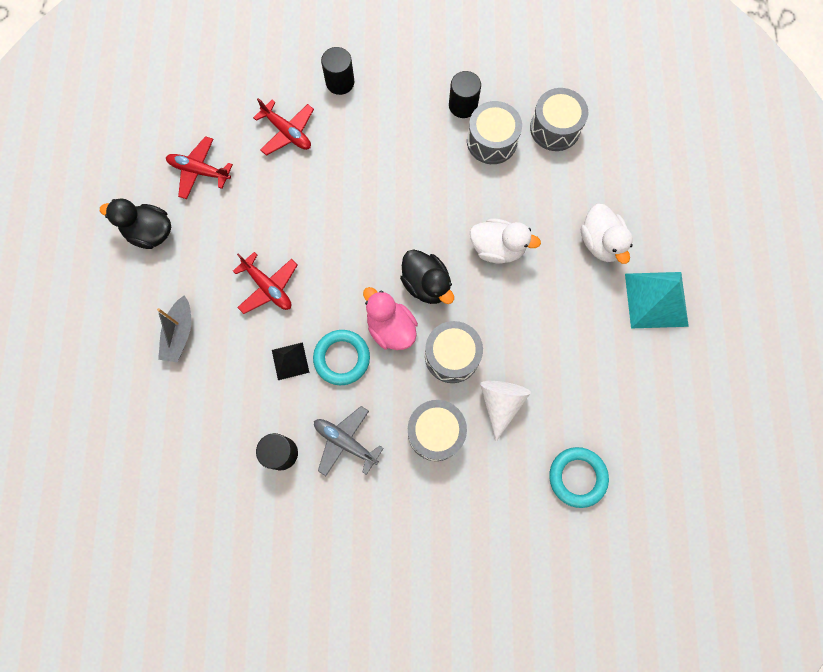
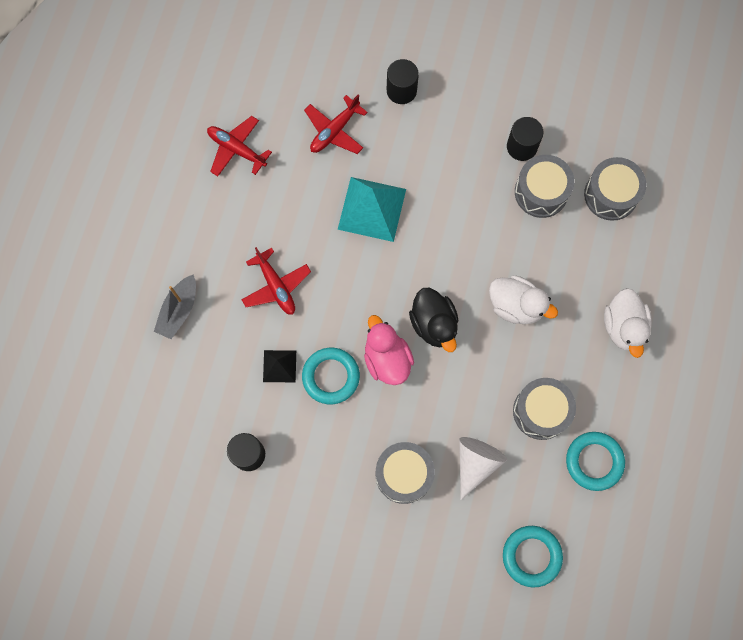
camera: 15 degrees right, 0 degrees up
black duck [100,199,171,249] -> none
red plane [253,98,314,156] -> red plane turned 75 degrees clockwise [304,95,368,154]
grey plane [314,406,384,476] -> none
grey drum [425,321,483,383] -> grey drum moved to [513,378,576,440]
turquoise pyramid [625,272,689,329] -> turquoise pyramid moved to [338,177,406,242]
none -> turquoise ring [566,432,625,491]

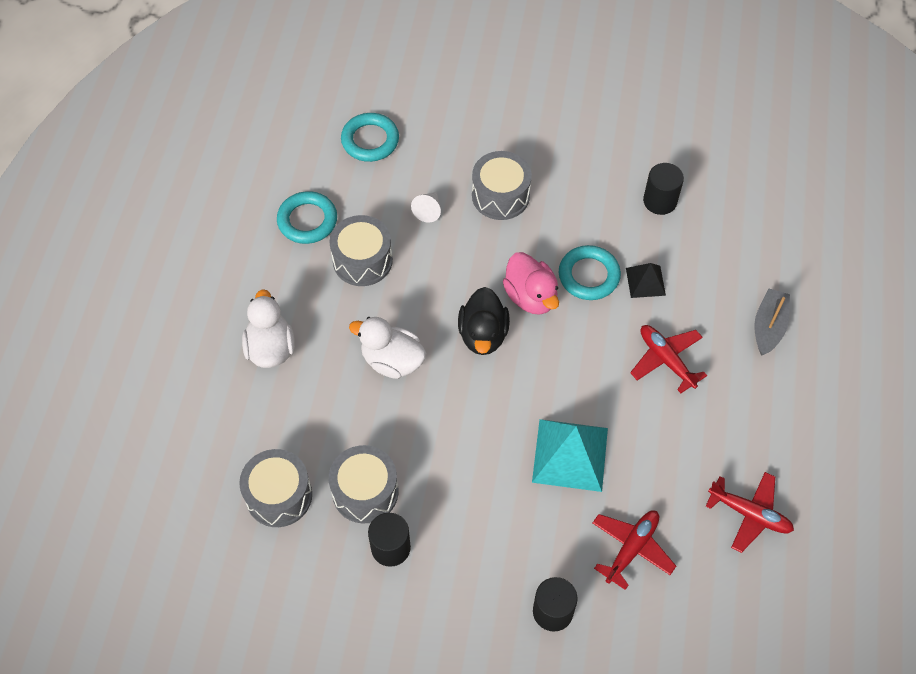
camera: 175 degrees right, 15 degrees down
black duck [409,288,459,352] -> black duck turned 150 degrees counterclockwise [458,287,510,355]
white cone [459,437,507,500] -> white cone [411,192,441,223], size x0.60

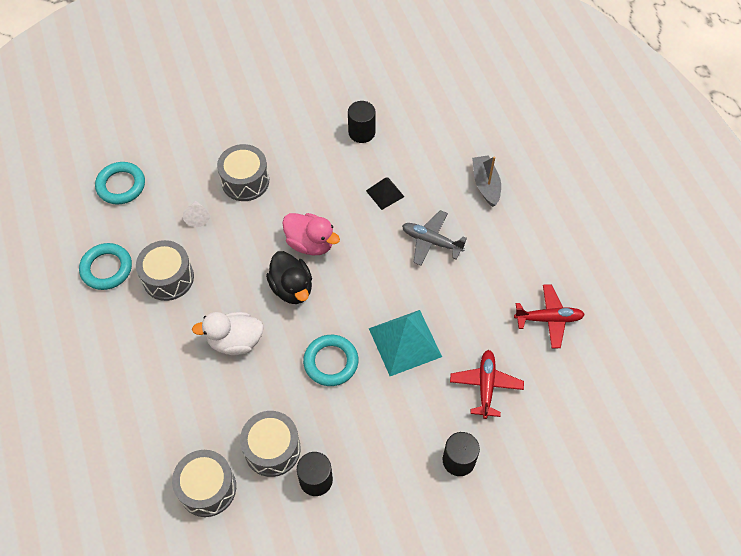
camera: 30 degrees left, 0 degrees up
white duck [242,289,295,368] -> none
turquoise ring [559,245,621,300] -> turquoise ring moved to [303,335,359,386]
red plane [630,325,707,393] -> grey plane [402,210,467,266]

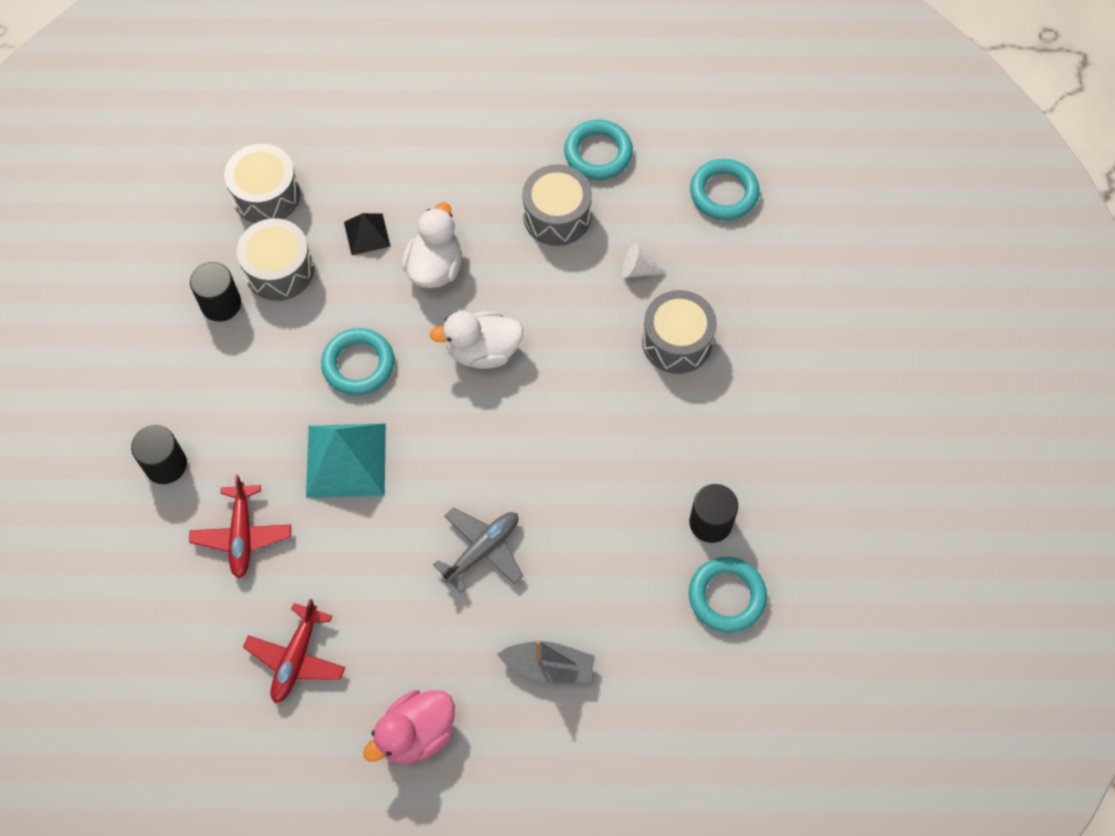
camera: 110 degrees right, 5 degrees up
black duck [266,251,312,304] -> white duck [430,311,524,369]
pink duck [282,213,340,256] -> pink duck moved to [363,690,455,764]
black pyramid [366,178,404,210] -> black pyramid moved to [344,213,391,255]
red plane [450,350,524,419] -> red plane turned 60 degrees clockwise [189,475,291,578]
none -> turquoise ring [689,557,767,633]

